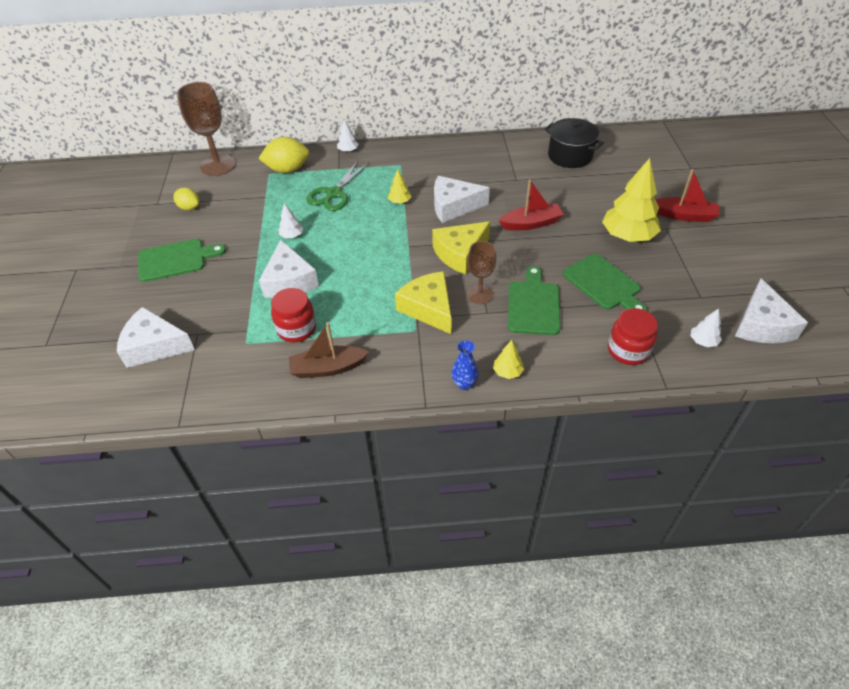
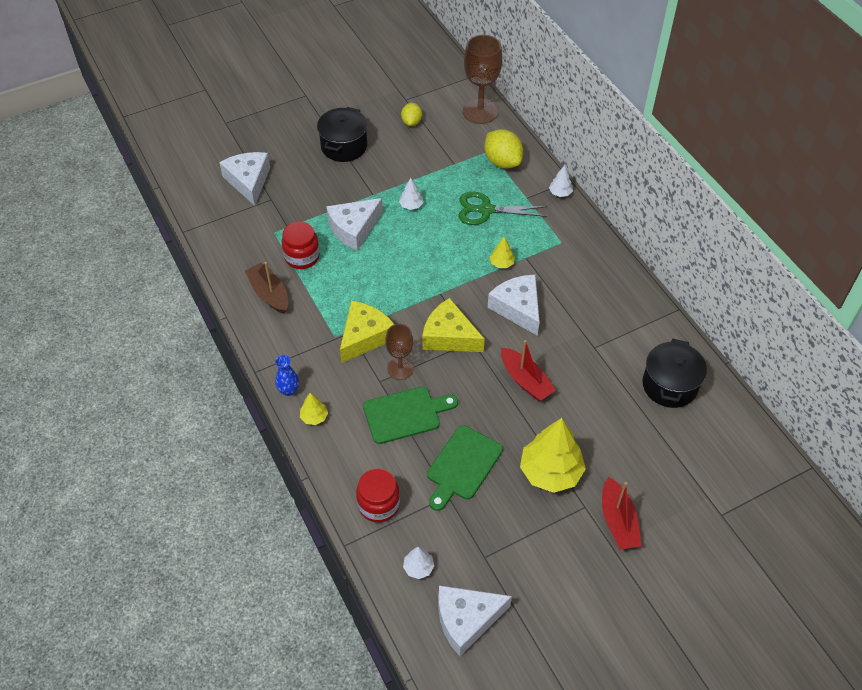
camera: 65 degrees right, 5 degrees up
green cutting board [138,239,226,282] -> black pot [317,107,367,162]

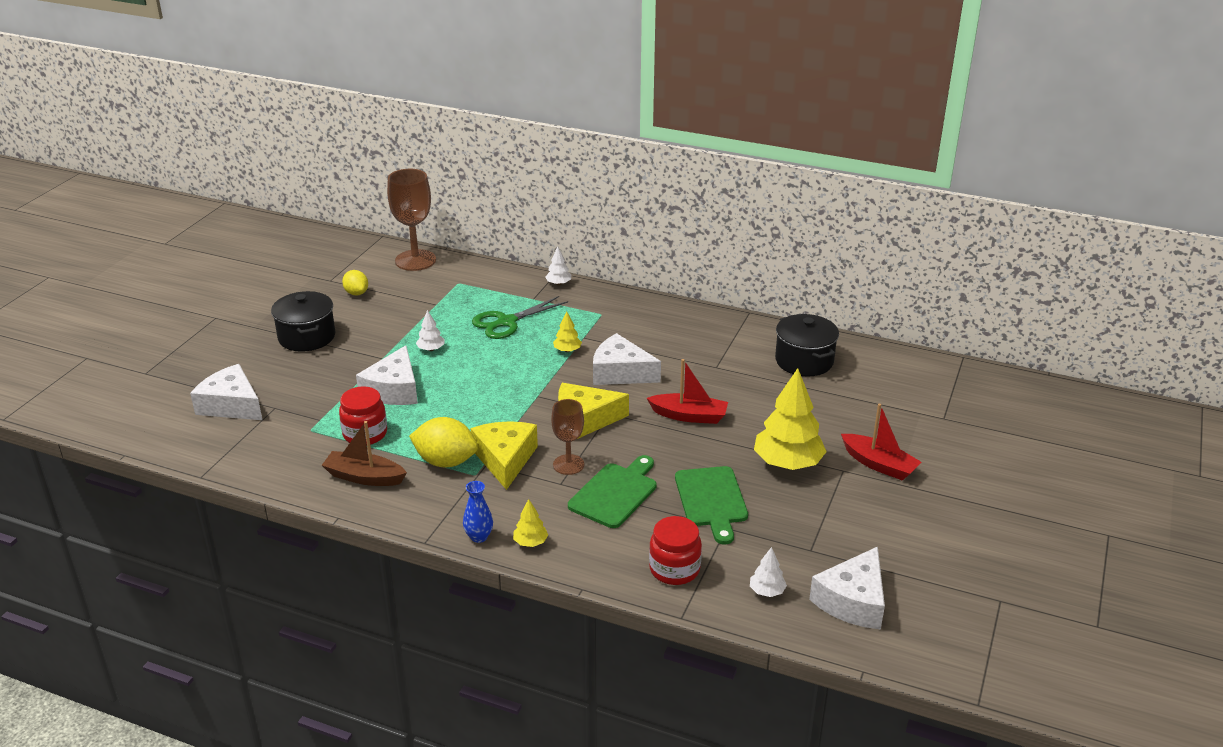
camera: 40 degrees left, 20 degrees down
yellow lemon [484,129,523,169] -> yellow lemon moved to [409,417,478,467]

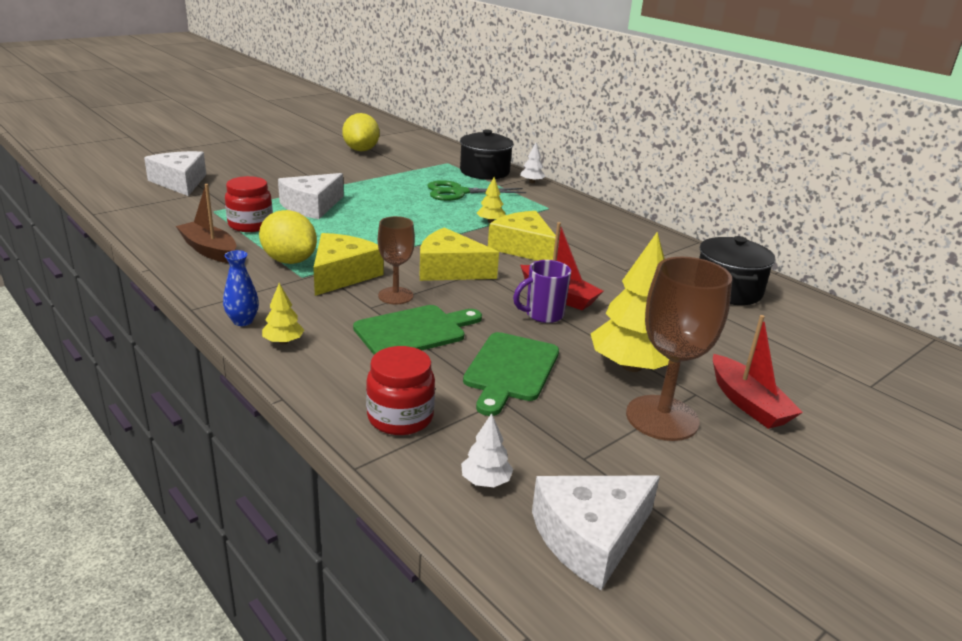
camera: 25 degrees right, 5 degrees down
black pot [271,291,335,352] -> black pot moved to [460,129,514,180]
yellow lemon [342,270,368,296] -> yellow lemon [342,113,380,151], size x1.66
brown goblet [387,169,436,271] -> brown goblet moved to [626,257,732,441]
white tree [416,310,444,351] -> none
white cheese [593,333,661,385] -> yellow cheese [488,211,556,261]
none -> purple mug [513,260,571,323]

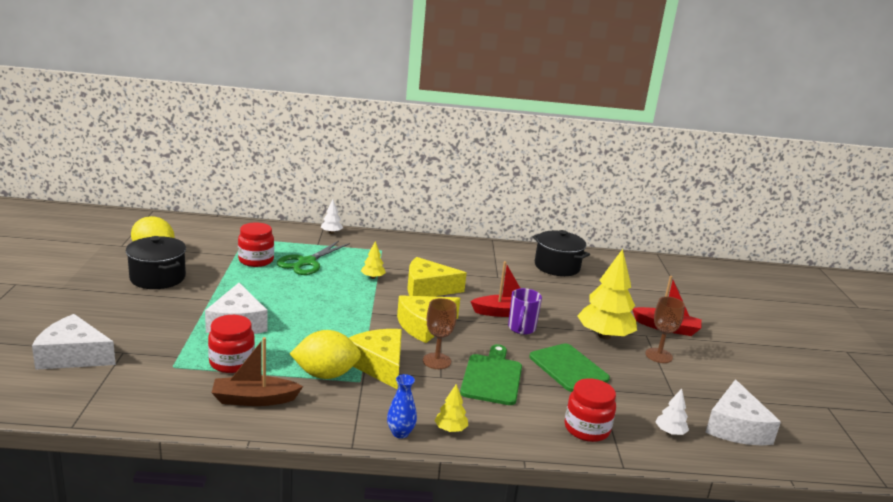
camera: 50 degrees left, 5 degrees down
black pot [460,129,514,180] -> black pot moved to [126,236,186,289]
brown goblet [626,257,732,441] -> brown goblet [645,297,685,363], size x0.61
none -> red jar [238,223,274,267]

